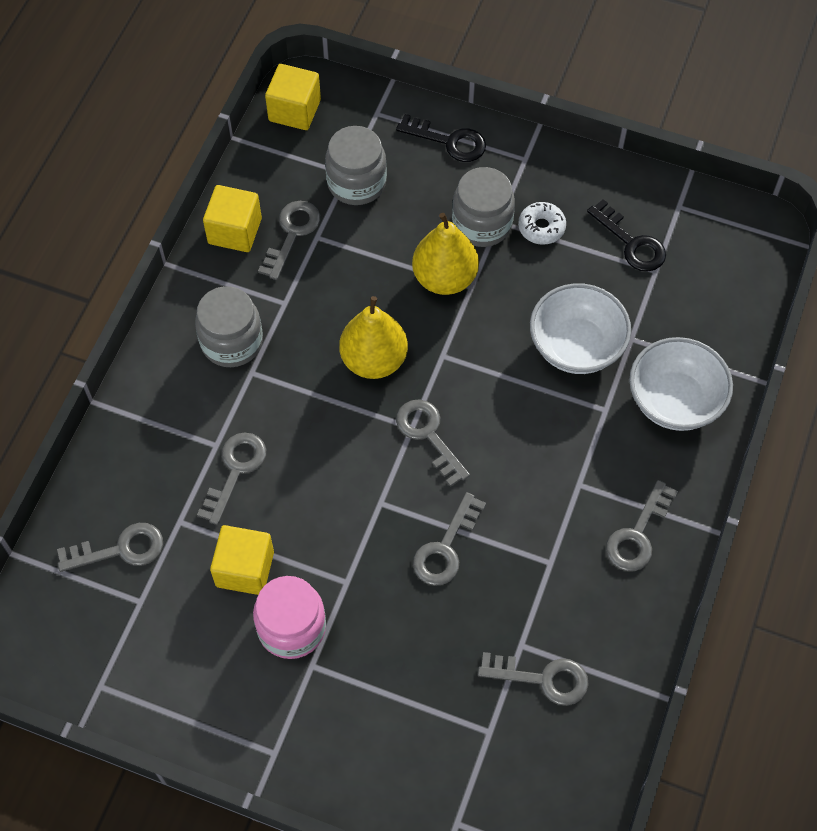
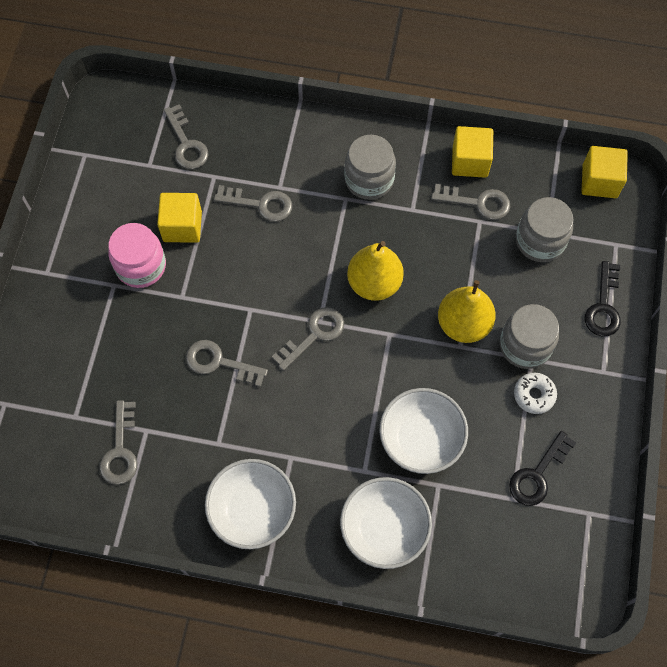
camera: 80 degrees right, 5 degrees up
grey key [606,480,678,571] -> white bowl [205,459,296,549]

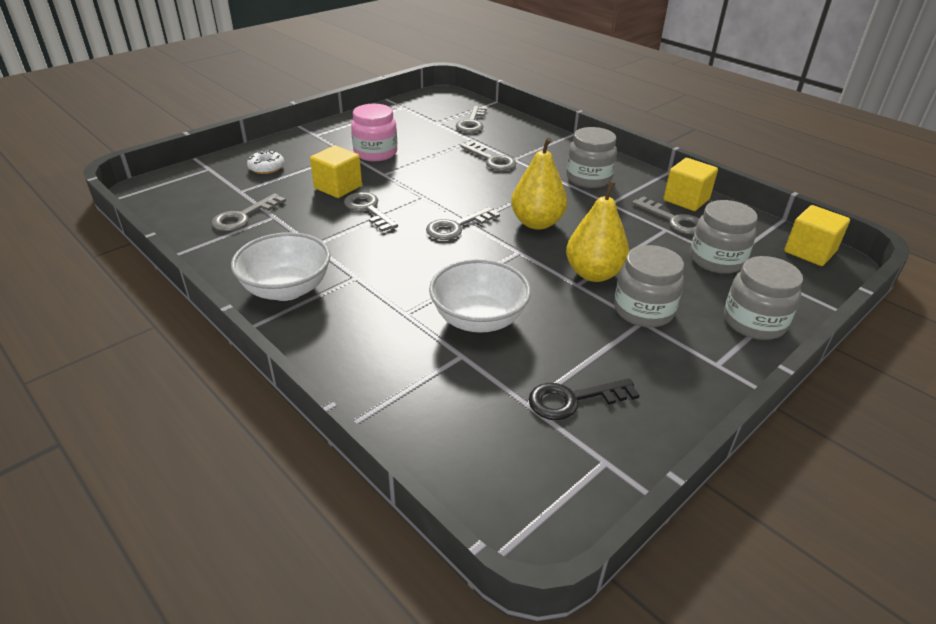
camera: 35 degrees right, 30 degrees down
yellow cube [157,193,202,243] -> yellow cube moved to [310,145,362,198]
grey key [272,307,344,371] -> grey key turned 150 degrees clockwise [426,207,500,240]
white bowl [340,477,432,569] -> none
white donut [514,373,557,414] -> white donut moved to [247,150,284,174]
black key [584,261,621,336] -> grey jar [724,256,803,340]

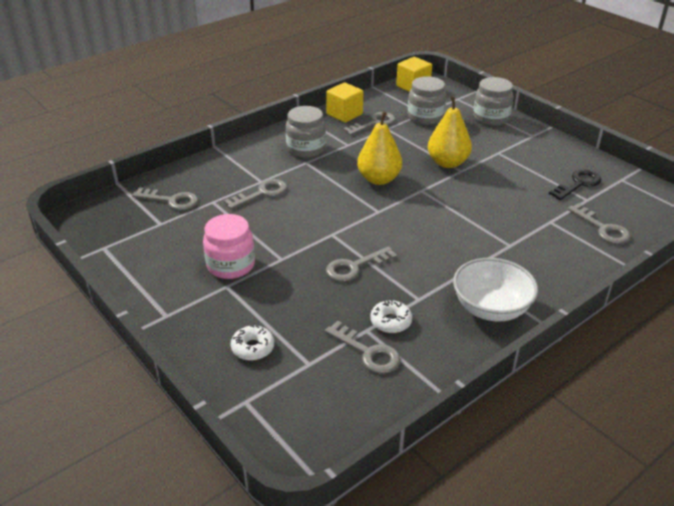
camera: 85 degrees left, 0 degrees up
yellow cube [310,145,362,198] -> none
grey key [426,207,500,240] -> grey key moved to [568,203,631,244]
white bowl [429,259,531,333] -> none
black key [529,378,640,420] -> black key turned 120 degrees counterclockwise [549,170,602,200]
grey jar [614,245,684,327] -> none
none -> white donut [370,299,412,333]

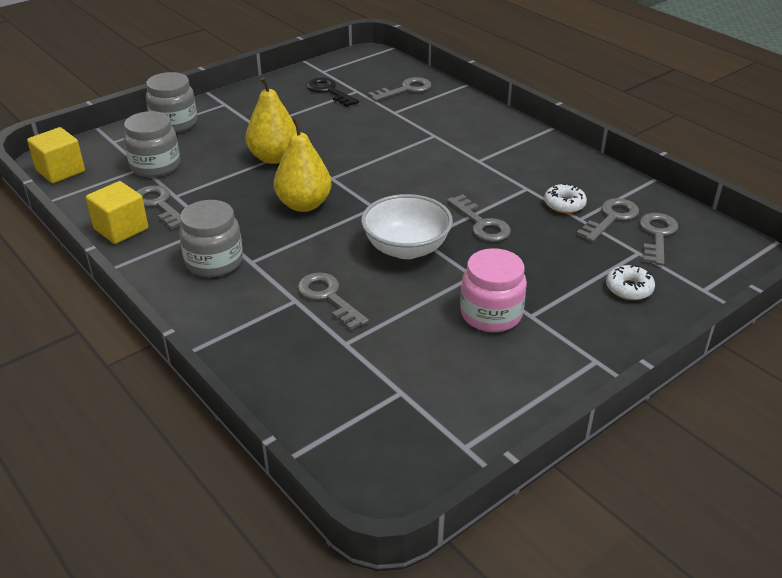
camera: 90 degrees left, 0 degrees up
grey key [132,187,198,210] -> grey key moved to [640,213,678,266]
white bowl [453,258,538,321] -> white bowl moved to [361,194,453,259]

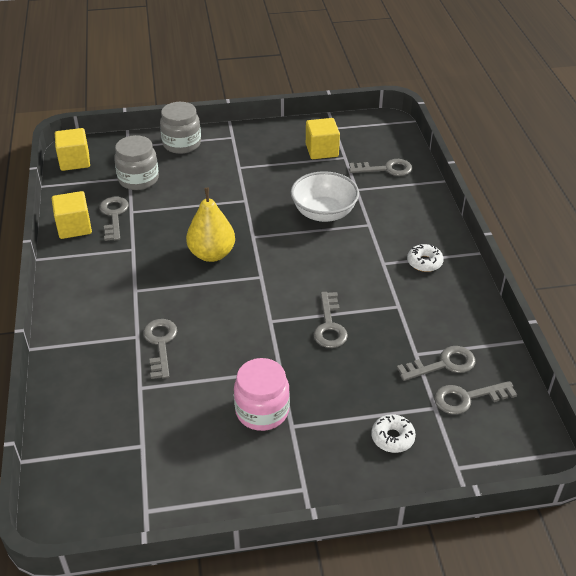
camera: 30 degrees right, 5 degrees up
grey jar [179,200,243,277] -> none
yellow pear [246,77,297,164] -> none
black key [307,77,359,107] -> yellow cube [306,118,340,159]
white bowl [361,194,453,259] -> white bowl moved to [291,171,359,222]
white donut [544,183,587,213] -> white donut moved to [407,244,444,272]
grey key [640,213,678,266] -> grey key turned 150 degrees counterclockwise [434,381,517,415]

